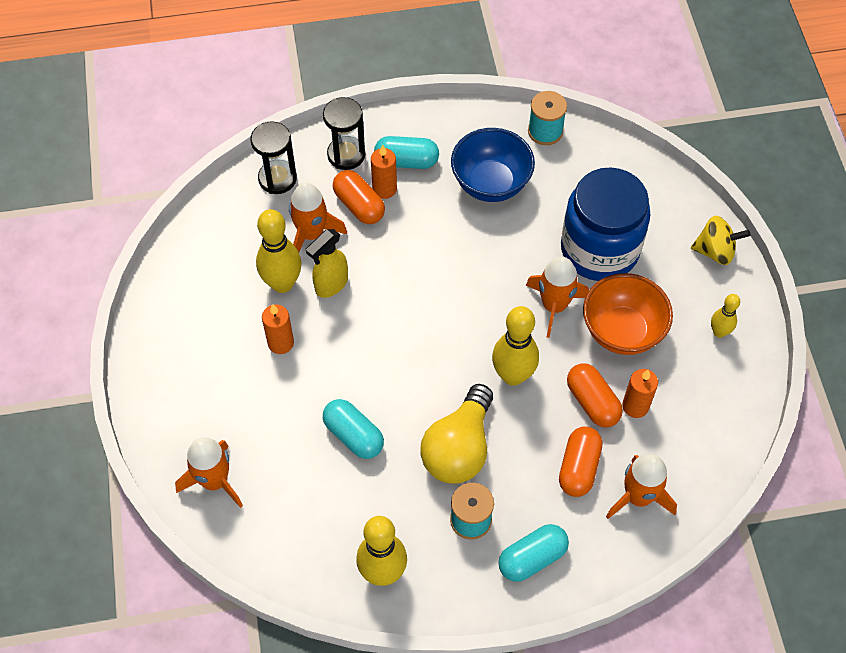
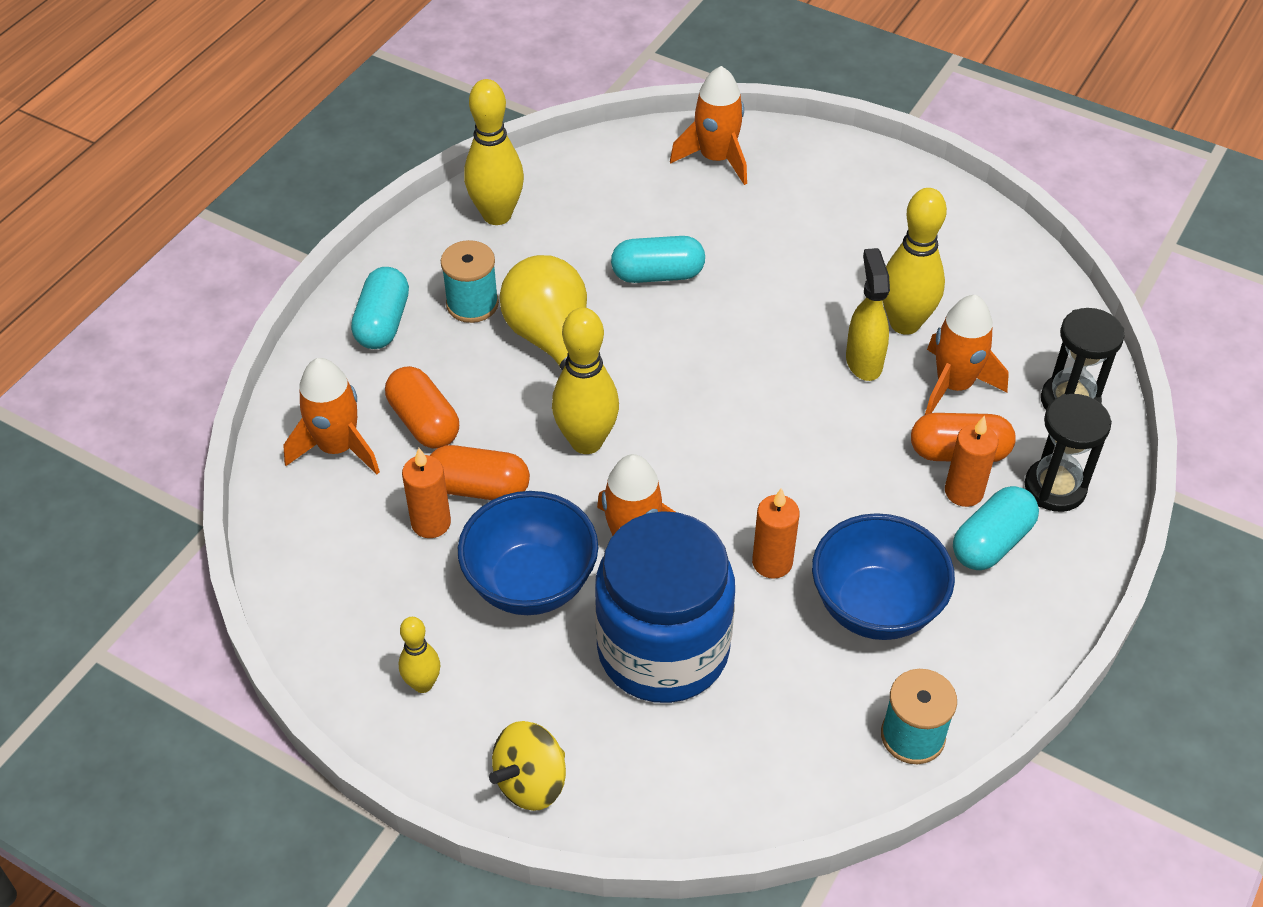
camera: 130 degrees right, 10 degrees down
orange candle [262,304,294,354] -> orange candle moved to [752,488,800,579]
orange bowl [583,273,673,355] -> blue bowl [458,491,598,615]

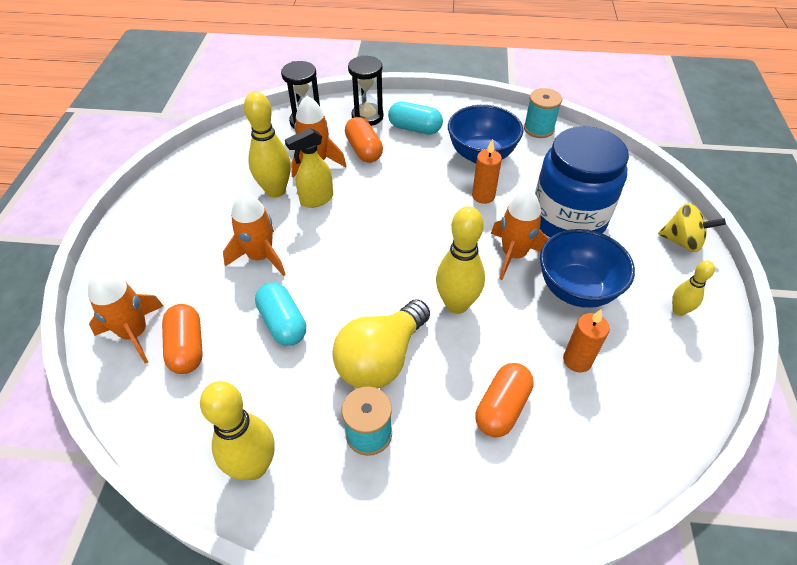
camera: 115 degrees left, 0 degrees up
orange rocket [283,358,380,475] -> orange rocket moved to [223,191,286,276]
turquoise capsule [351,267,409,349] -> none
orange capsule [430,445,530,500] -> orange capsule moved to [162,304,203,374]
orange candle [945,416,998,507] -> none

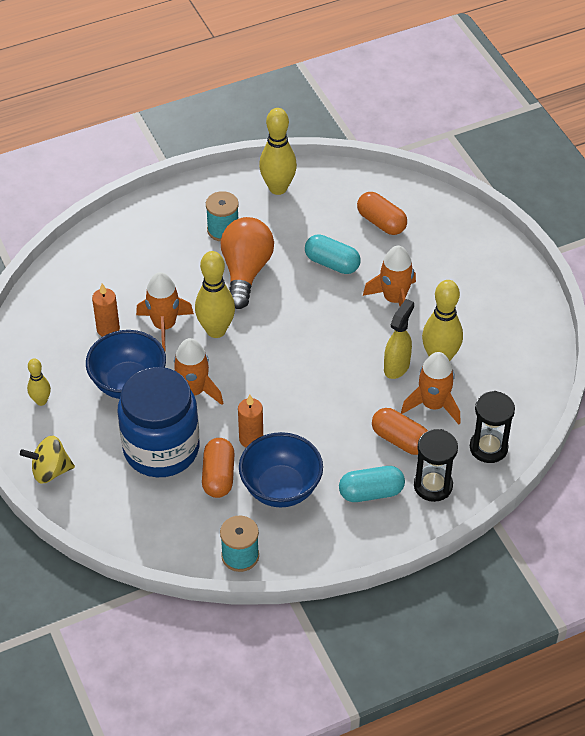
camera: 150 degrees right, 0 degrees up
orange rocket [88,271,163,363] -> orange rocket moved to [136,272,194,351]
yellow light bulb [332,300,430,389] -> orange light bulb [221,217,274,309]
orange capsule [475,363,534,437] -> orange capsule moved to [202,438,235,498]

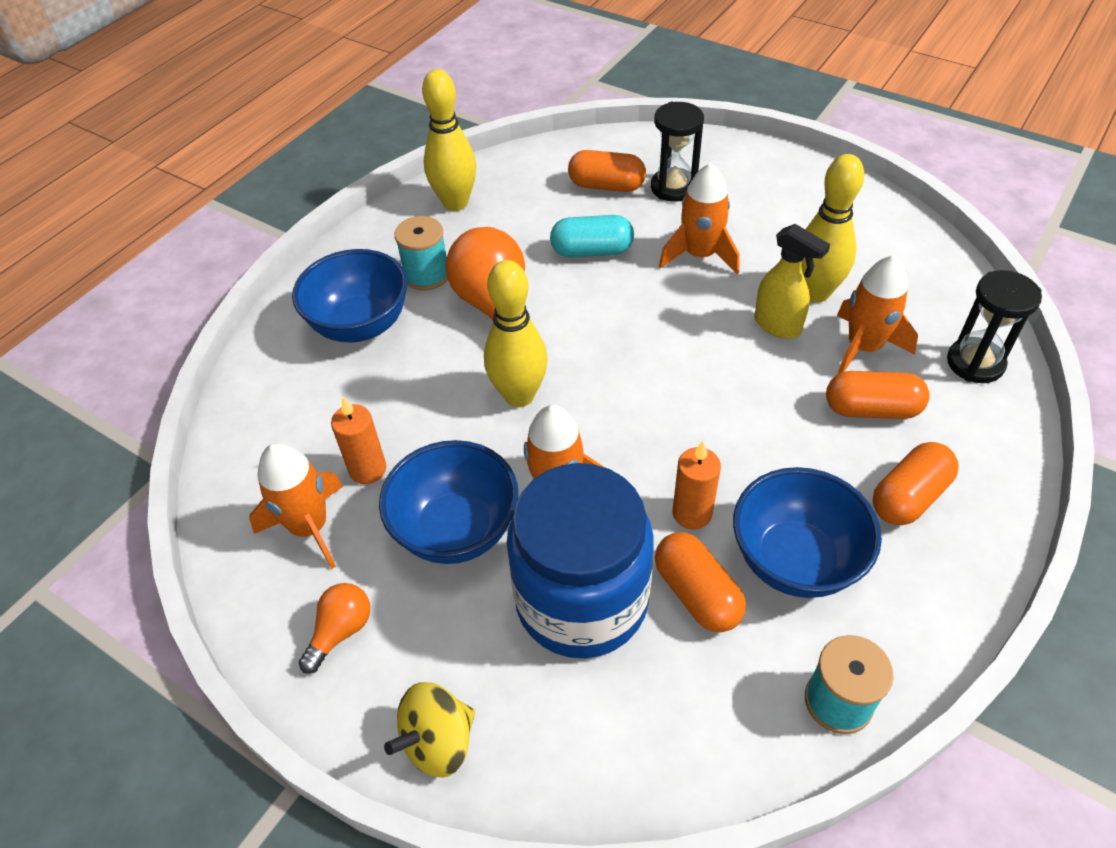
camera: 30 degrees left, 0 degrees up
yellow bowling pin [27,358,51,406] -> orange light bulb [299,583,370,674]
orange rocket [136,272,194,351] -> orange rocket moved to [249,443,343,569]
turquoise capsule [339,466,405,502] -> orange capsule [872,442,959,525]
yellow spray bottle [384,299,414,379] -> yellow spray bottle turned 135 degrees clockwise [754,224,830,339]
black hourglass [414,429,458,502] -> black hourglass moved to [651,102,704,202]
none -> blue bowl [292,249,407,343]

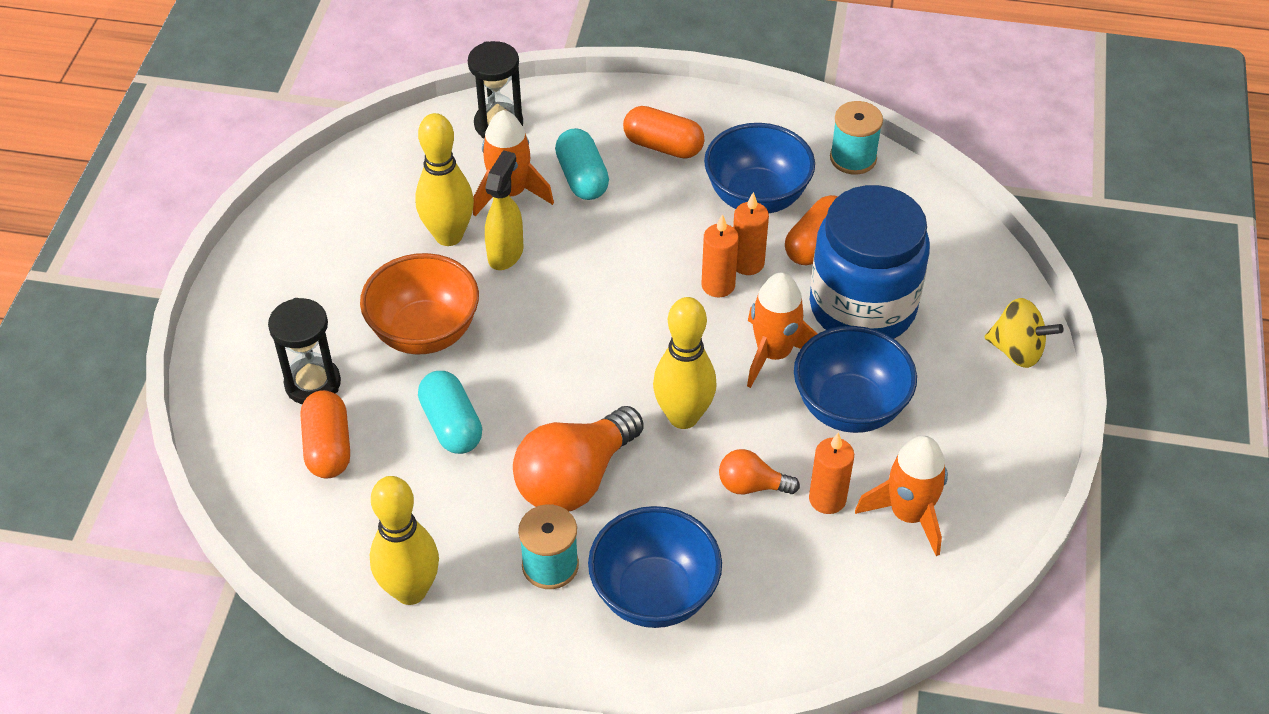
camera: 115 degrees left, 0 degrees up
orange light bulb [299,583,370,674] -> orange light bulb moved to [719,449,800,494]
orange rocket [659,163,739,275] -> orange bowl [360,253,479,355]
orange capsule [826,371,930,419] -> turquoise capsule [555,128,609,200]
none -> orange candle [701,214,739,297]

